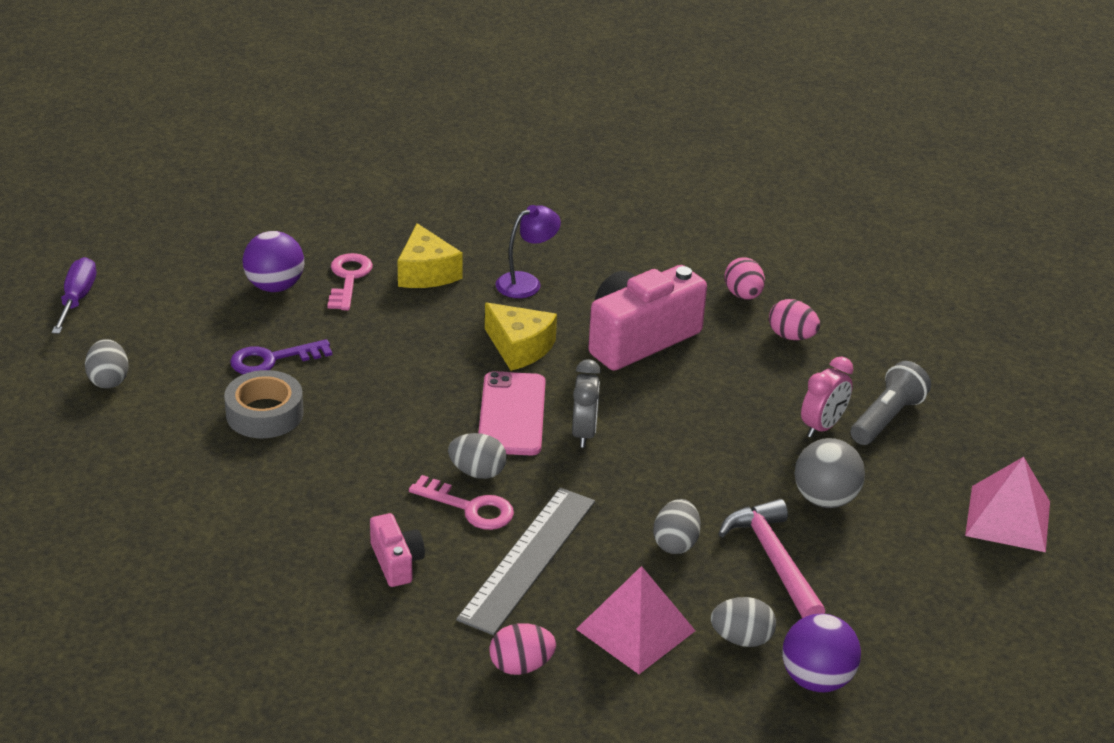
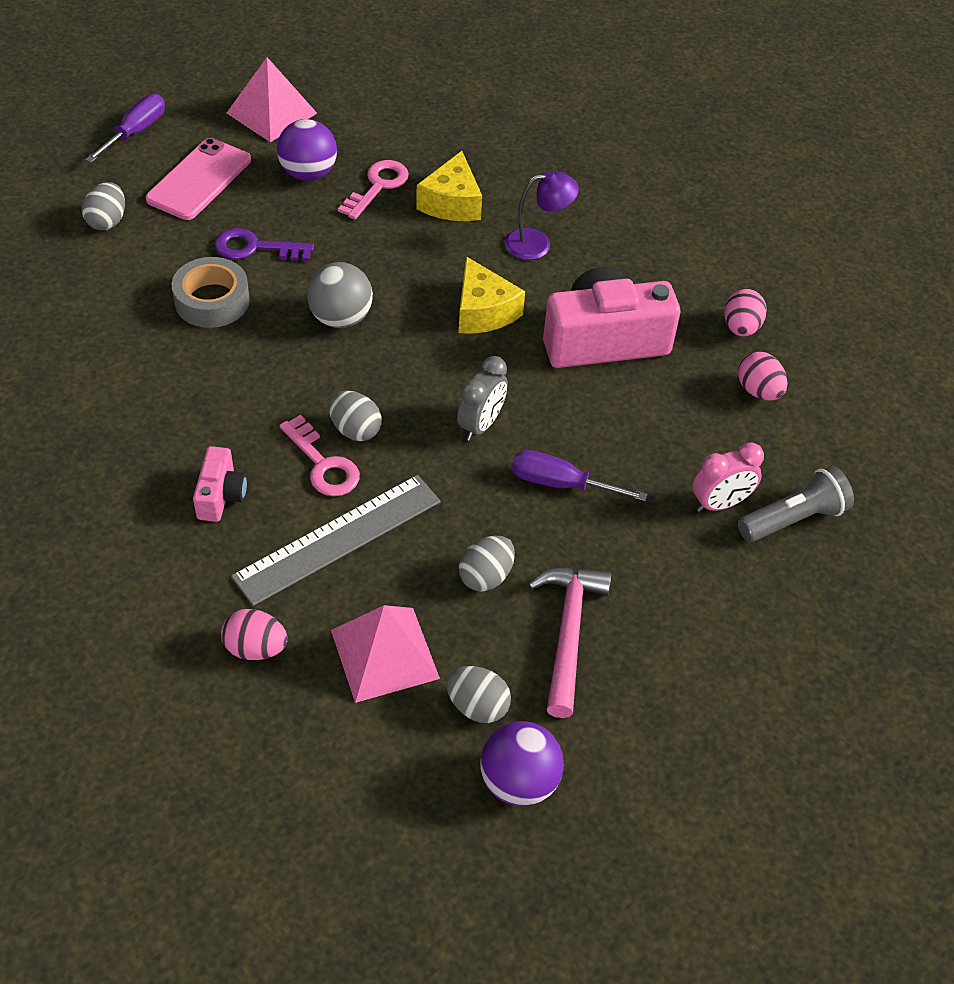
camera: 25 degrees right, 15 degrees up
pink phone [478,371,546,455] -> pink phone moved to [146,138,251,220]
grey ball [795,438,865,508] -> grey ball moved to [307,262,373,328]
pink pyramid [965,457,1050,552] -> pink pyramid moved to [227,57,317,142]
none -> purple screwdriver [512,450,647,501]

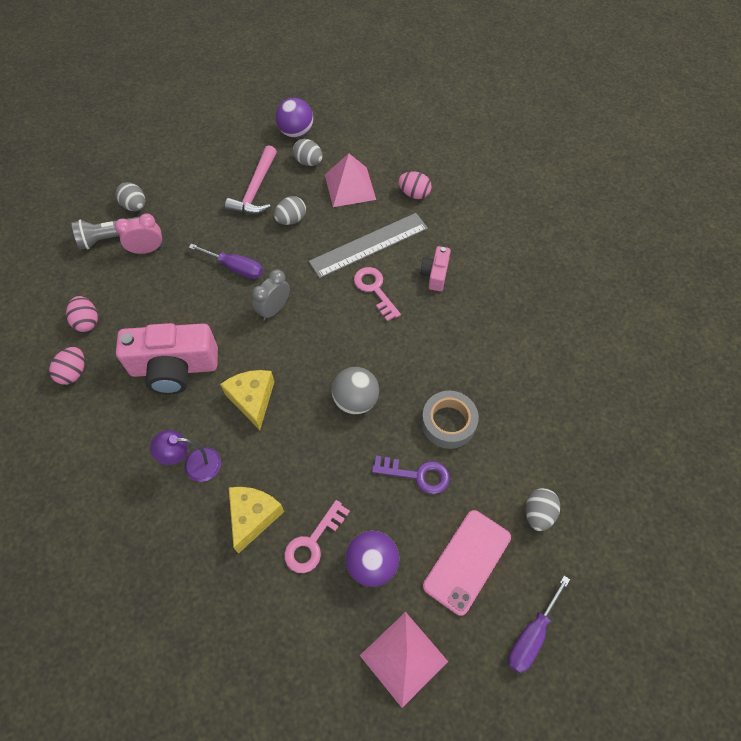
camera: 170 degrees left, 10 degrees up
grey egg [328,391,382,441] -> grey egg moved to [116,182,145,211]

